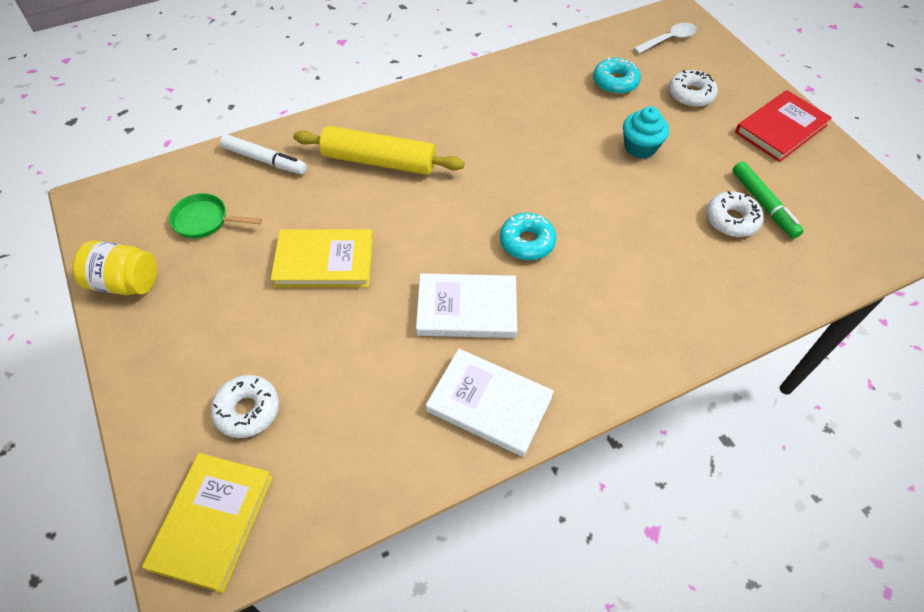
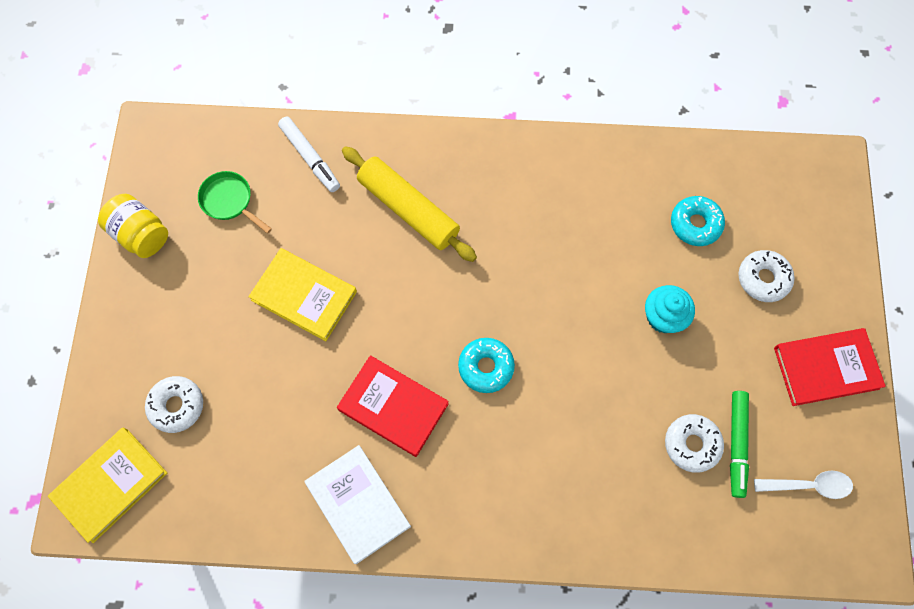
camera: 30 degrees right, 15 degrees up
white book [416,273,517,338] -> red book [337,355,449,457]
white spoon [634,23,697,54] -> white spoon moved to [754,471,853,499]

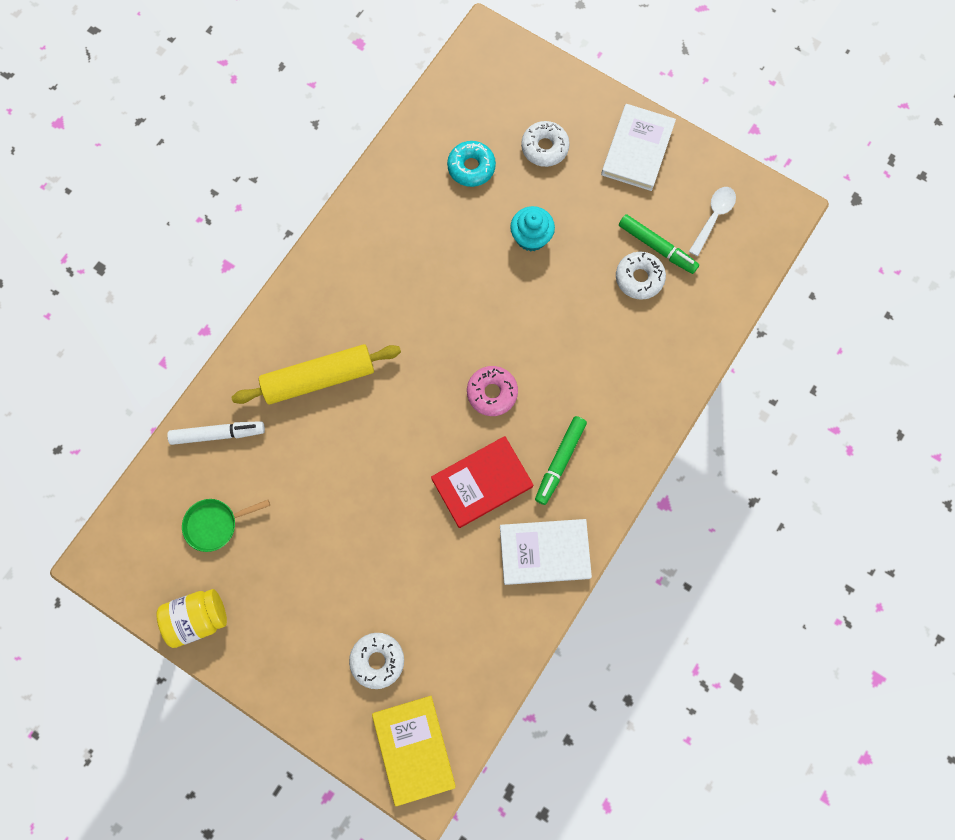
camera: 60 degrees left, 5 degrees up
yellow book [248,248,357,341] -> none
turquoise donut [458,338,515,393] -> pink donut [467,366,518,416]
red book [774,328,886,406] -> white book [601,104,676,191]
none -> green marker [535,416,587,505]

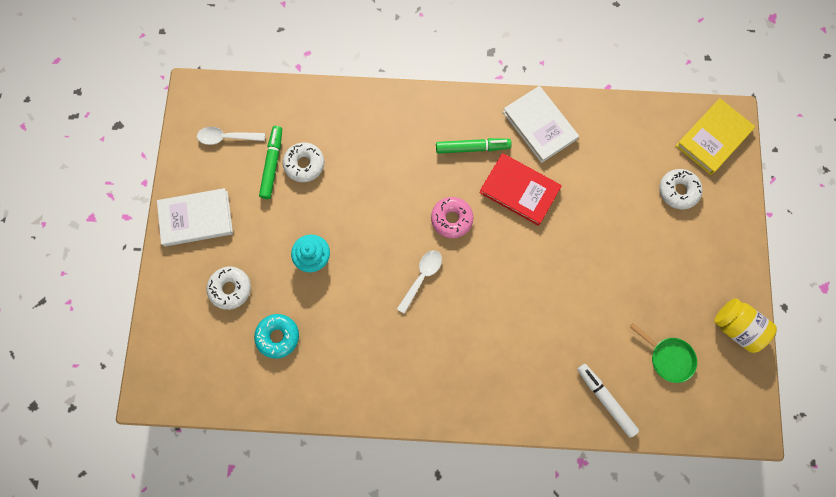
camera: 120 degrees left, 0 degrees up
yellow rolling pin [231,344,401,404] -> none
none -> white spoon [397,250,442,314]

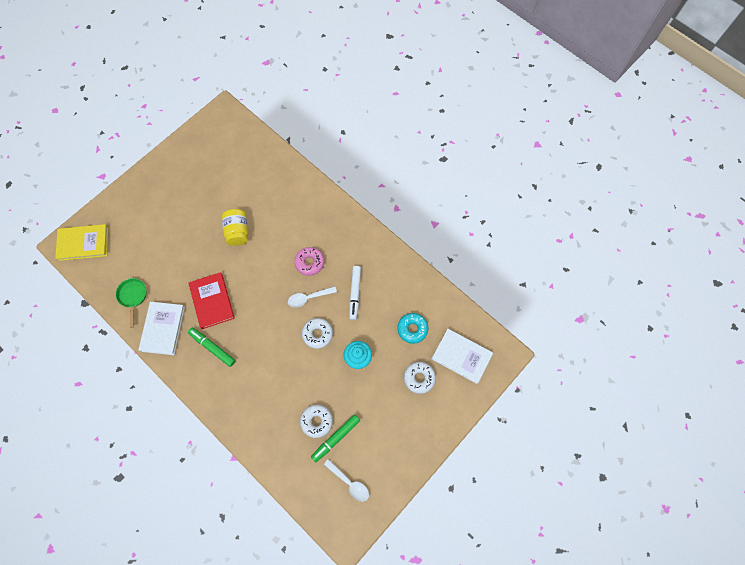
camera: 140 degrees left, 5 degrees down
white book [157,188,233,246] -> white book moved to [432,329,493,384]
pink donut [431,197,474,238] -> pink donut moved to [294,247,324,276]
white marker [577,364,639,438] -> white marker moved to [349,266,361,320]
green pan [630,323,697,383] -> green pan moved to [116,278,147,328]
white donut [659,169,703,209] -> white donut moved to [302,318,333,349]
yellow jar [714,298,777,353] -> yellow jar moved to [222,209,249,246]

